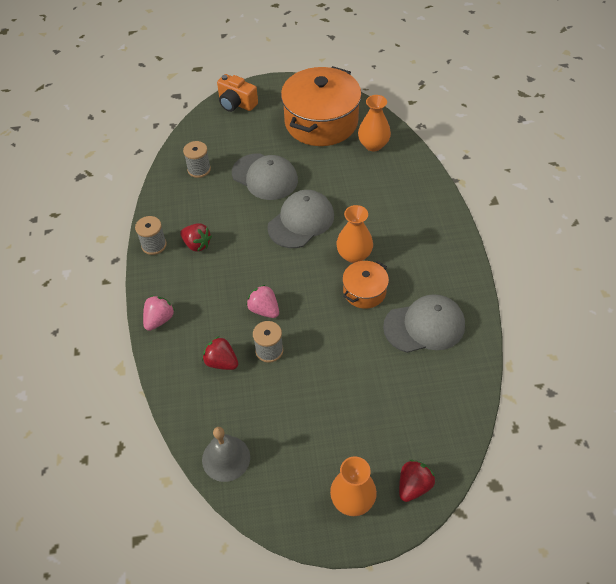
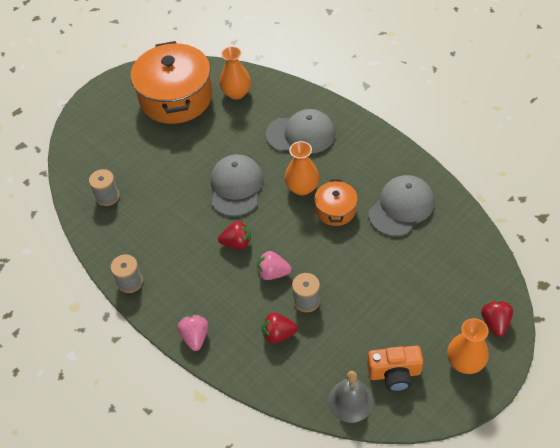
camera: 35 degrees left, 0 degrees up
red strawberry [180,223,212,252] -> red strawberry moved to [218,221,251,249]
orange camera [217,74,258,112] -> orange camera moved to [367,345,423,392]
grey cap [232,153,298,200] -> grey cap moved to [266,109,335,154]

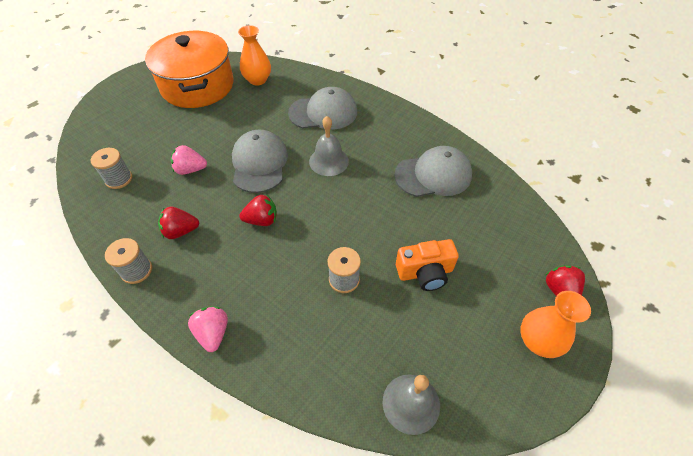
camera: 10 degrees left, 0 degrees up
pink strawberry [257,251,292,280] -> pink strawberry moved to [171,145,207,175]
red strawberry [262,312,298,343] -> red strawberry moved to [158,207,199,239]
orange vase [285,141,319,196] -> grey bell [309,116,349,176]
orange pot [314,179,358,226] -> none
orange camera [367,345,423,392] -> orange camera moved to [396,239,459,291]
grey cap [368,175,435,237] -> grey cap turned 45 degrees clockwise [394,146,472,197]

